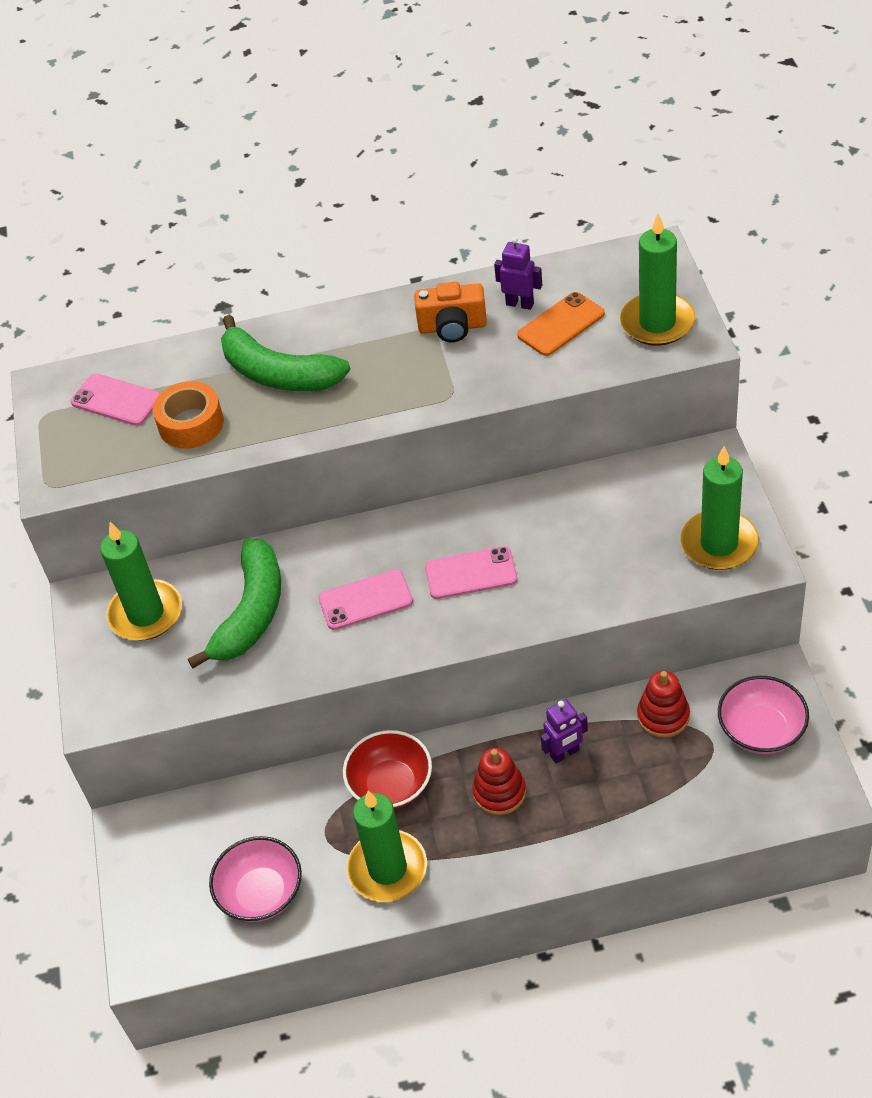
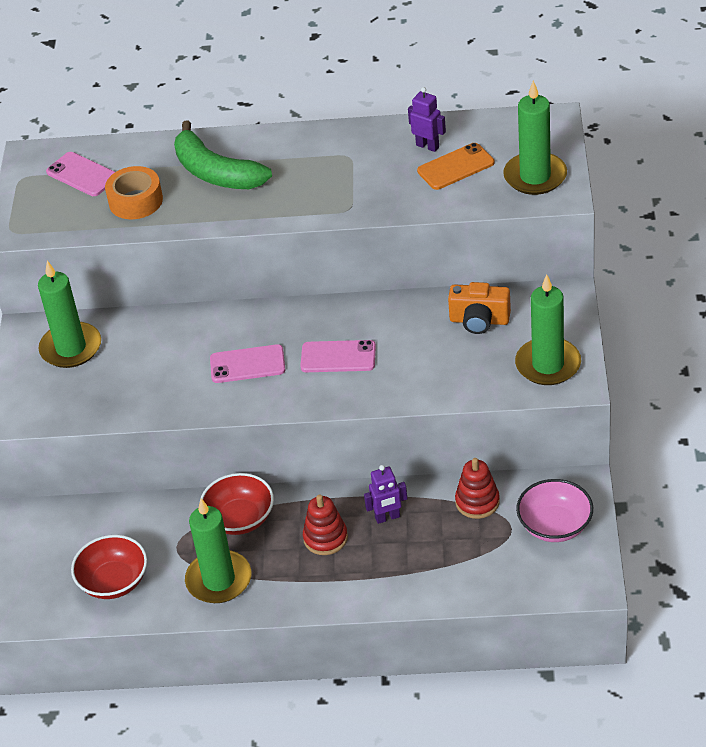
camera: 10 degrees right, 5 degrees down
green banana [188,538,281,669] -> none
pink bowl [209,836,302,922] -> red bowl [71,535,147,599]
orange camera [414,282,487,342] -> orange camera moved to [448,282,511,334]

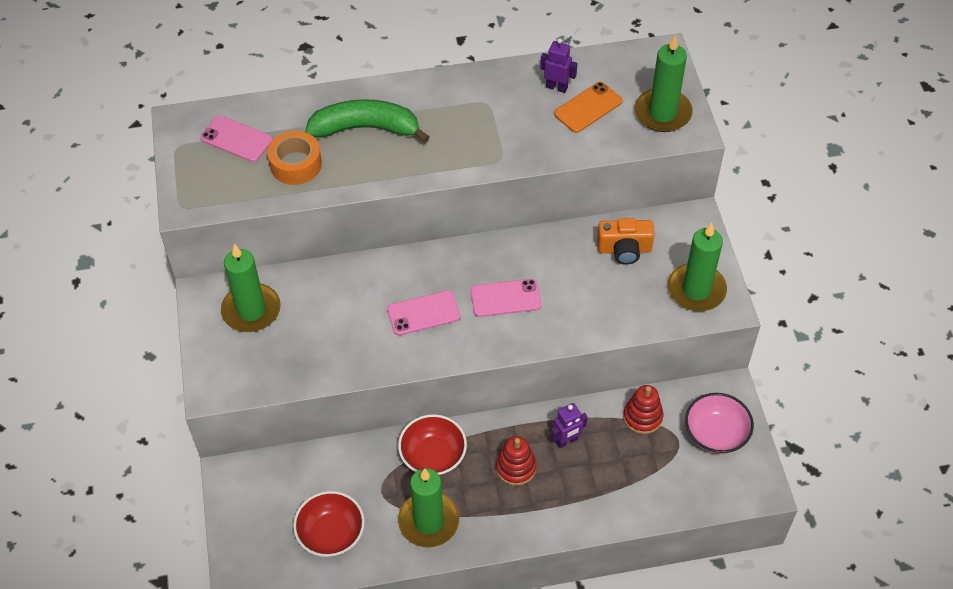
camera: 15 degrees left, 10 degrees up
green banana [174,120,272,189] -> green banana turned 150 degrees clockwise [305,99,430,143]

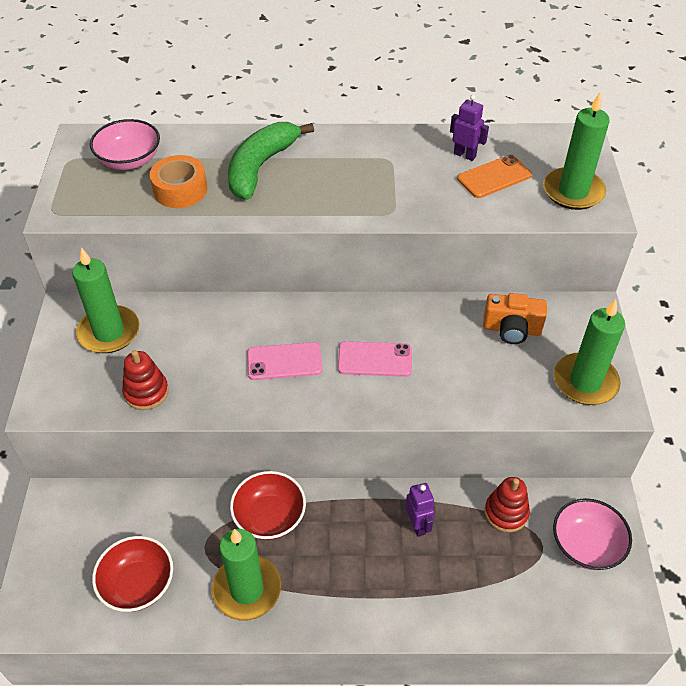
camera: 10 degrees right, 5 degrees down
pink phone [200,115,272,162] -> pink bowl [90,119,160,170]
green banana [305,99,430,143] -> green banana turned 75 degrees counterclockwise [228,122,314,200]
red stacking toy [496,436,537,486] -> red stacking toy moved to [122,350,169,410]
purple robot [551,403,588,448] -> purple robot turned 90 degrees counterclockwise [405,483,435,537]

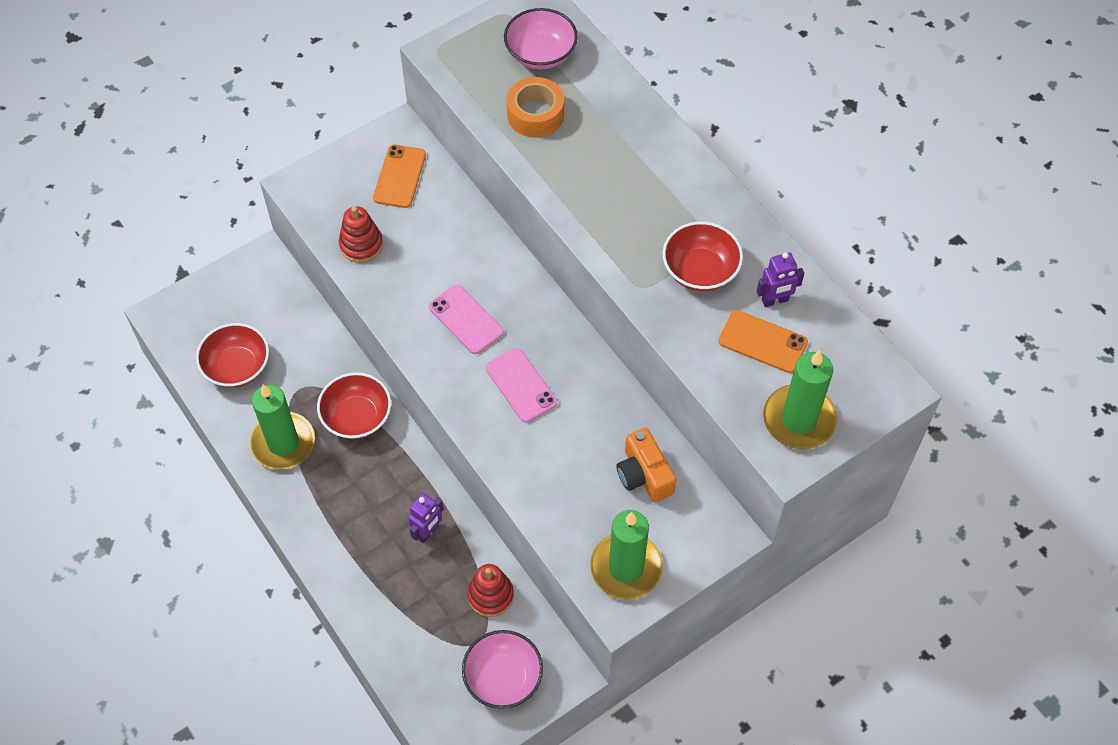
camera: 55 degrees right, 10 degrees up
green candle [72,248,140,353] -> orange phone [373,145,426,208]
green banana [228,122,314,200] -> none
purple robot [450,95,489,161] -> purple robot turned 75 degrees clockwise [757,252,804,307]
none -> red bowl [662,222,743,291]

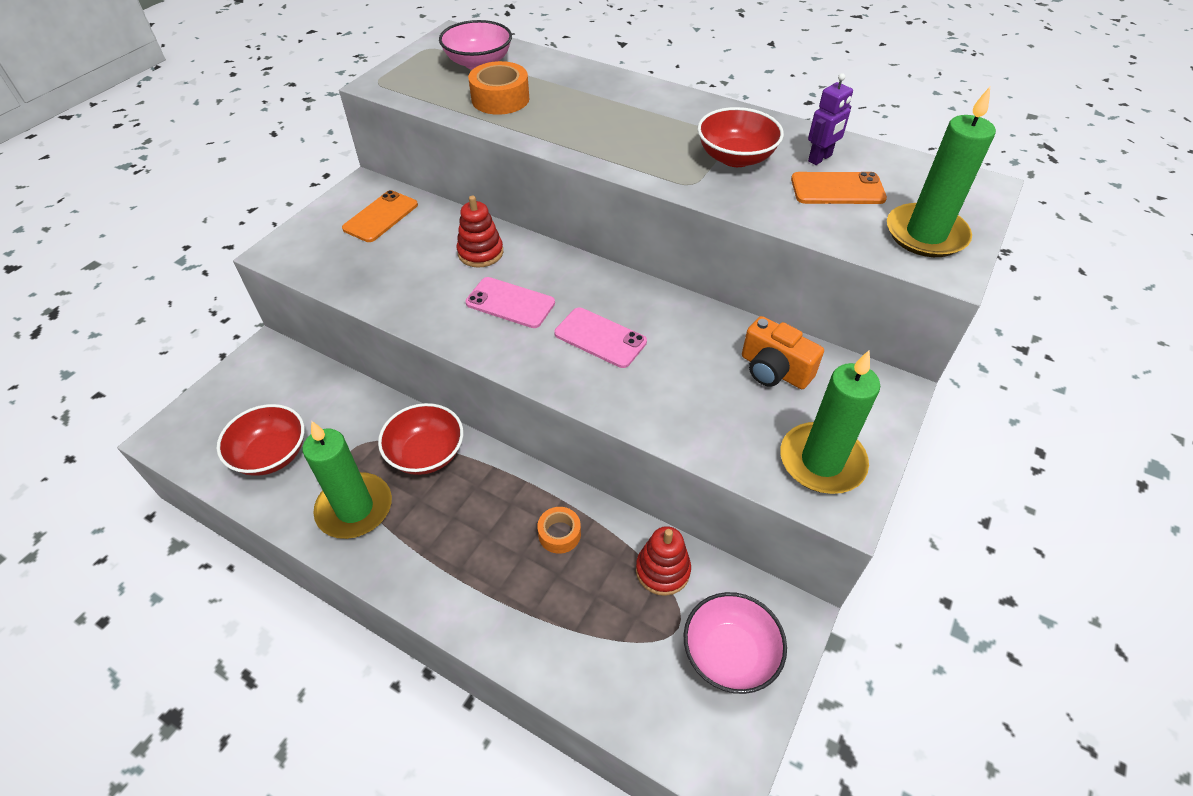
camera: 25 degrees left, 10 degrees down
red stacking toy [339,206,383,263] -> red stacking toy moved to [457,196,503,268]
orange phone [373,145,426,208] -> orange phone turned 45 degrees clockwise [342,190,418,242]
purple robot [408,493,443,543] -> orange tape [537,507,581,554]

